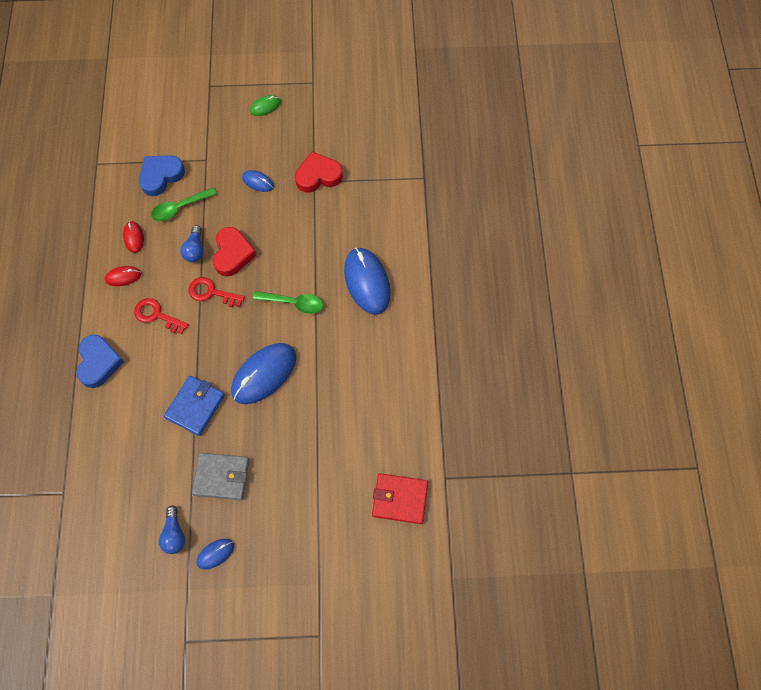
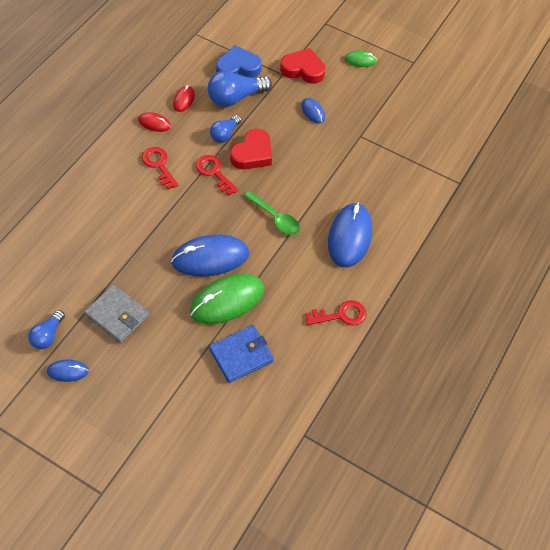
camera: 30 degrees right, 10 degrees down
blue heart [76,335,124,388] -> none
green spoon [151,188,217,221] -> blue light bulb [208,71,272,107]
blue wallet [164,376,225,436] -> blue wallet moved to [209,325,274,383]
red heart [295,152,343,193] -> red heart moved to [280,48,325,84]
red wallet [372,473,428,524] -> none
none -> green mouse [190,274,264,324]
none -> red key [305,300,366,326]

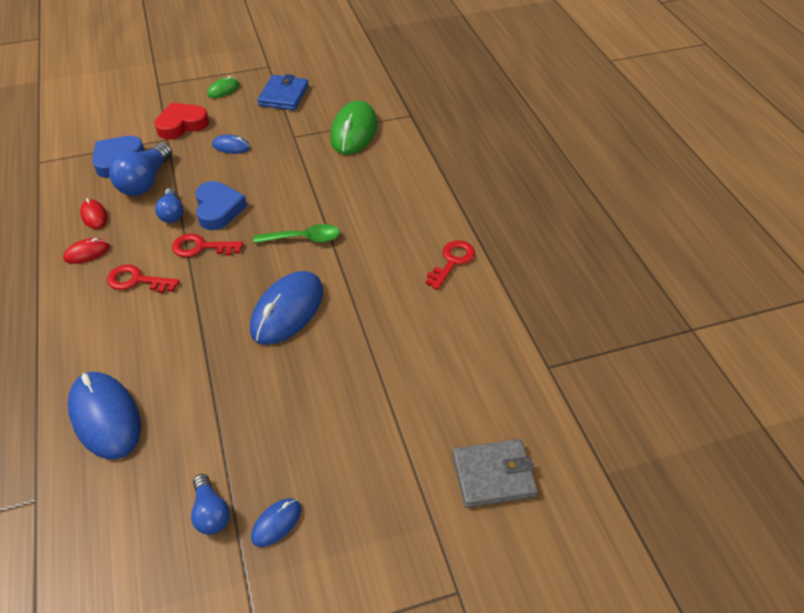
camera: 45 degrees left, 10 degrees down
grey wallet [84,284,150,343] -> grey wallet moved to [452,439,538,508]
green mouse [190,274,264,324] -> green mouse moved to [330,101,377,155]
blue wallet [209,325,274,383] -> blue wallet moved to [257,74,309,110]
red heart [230,129,272,169] -> blue heart [195,181,247,230]
blue mouse [328,202,372,267] -> blue mouse moved to [68,372,141,459]

